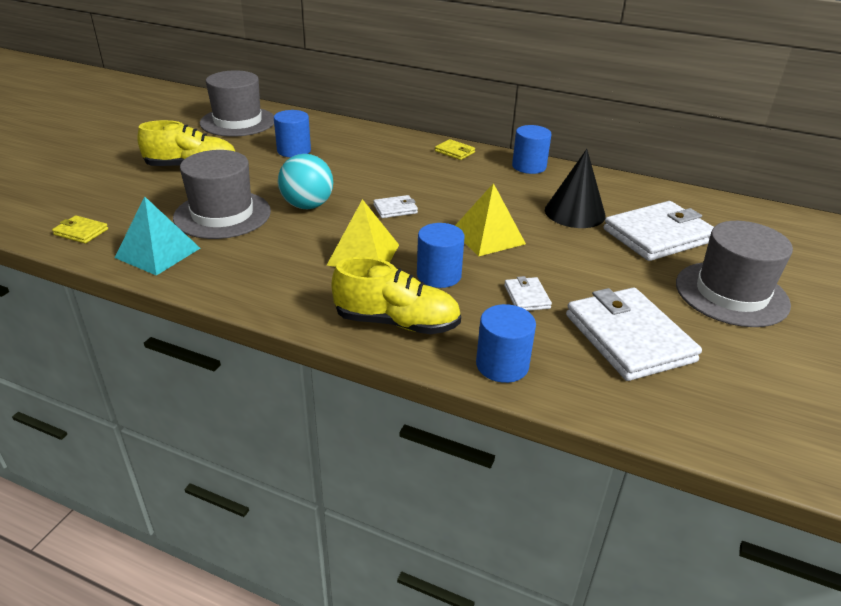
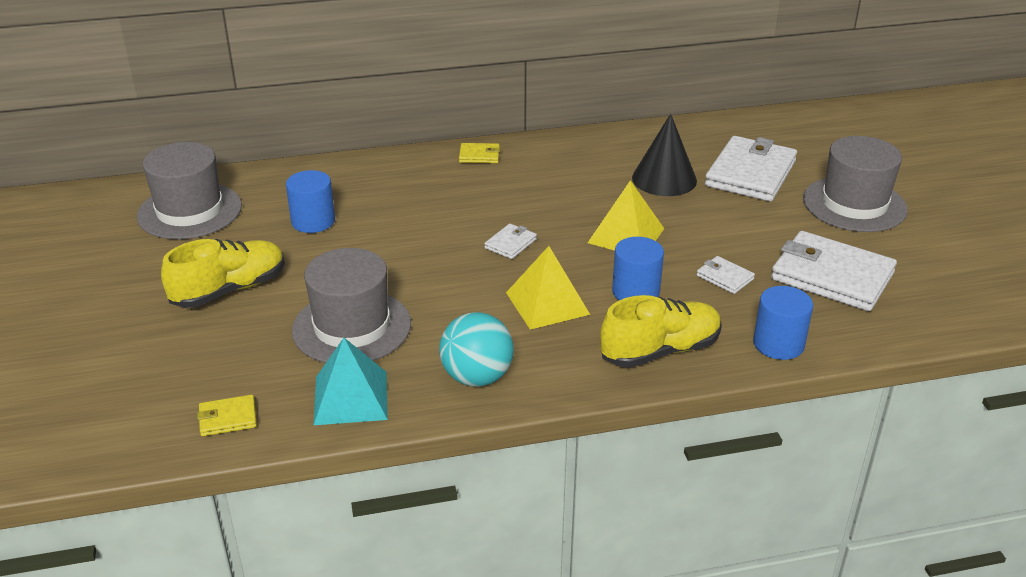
camera: 35 degrees left, 0 degrees up
turquoise ball [278,154,333,209] -> turquoise ball moved to [439,312,514,387]
blue cylinder [512,125,551,174] -> none

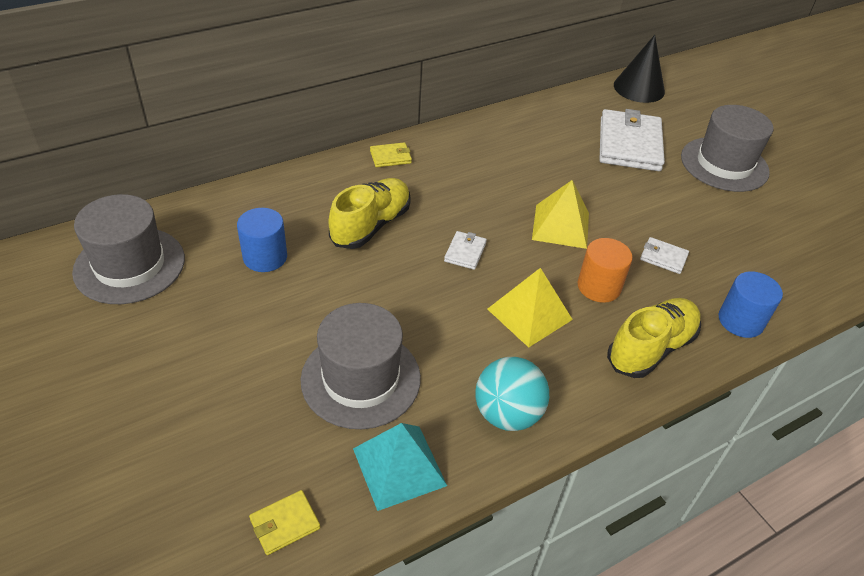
camera: 20 degrees left, 10 degrees up
yellow shoe [161,239,285,308] -> yellow shoe moved to [329,178,411,249]
blue cylinder [612,237,664,300] -> orange cylinder [578,238,633,303]
black cone [632,114,697,196] -> black cone moved to [614,35,665,103]
white wallet [771,231,897,311] -> none

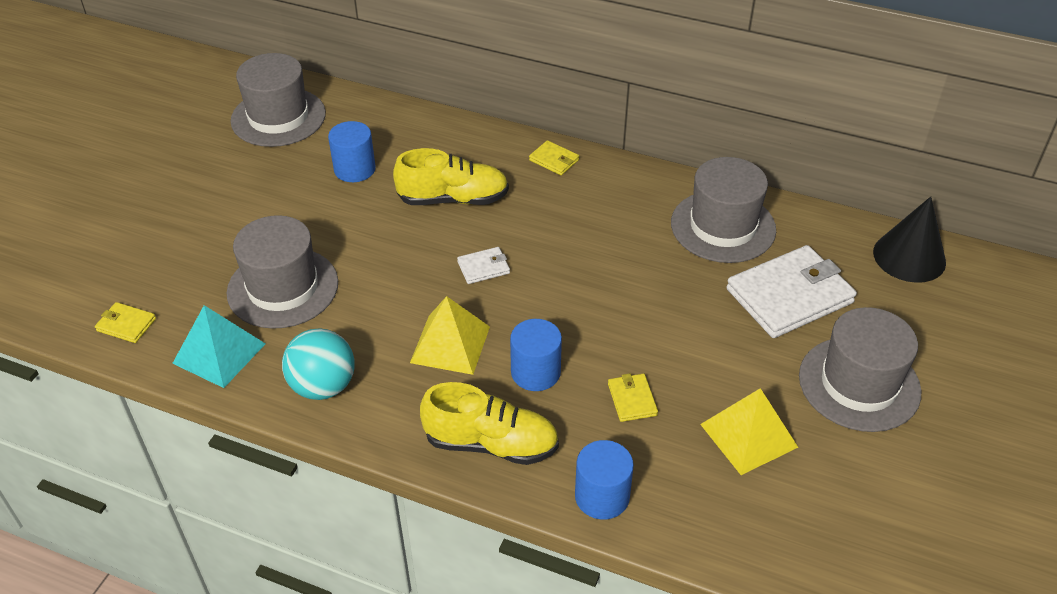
camera: 55 degrees right, 0 degrees up
yellow pyramid [532,180,589,249] -> yellow pyramid moved to [700,388,798,475]
orange cylinder [578,238,633,303] -> blue cylinder [510,319,562,391]
white wallet [640,237,689,274] -> yellow wallet [608,373,658,422]
none -> grey hat [671,157,776,263]

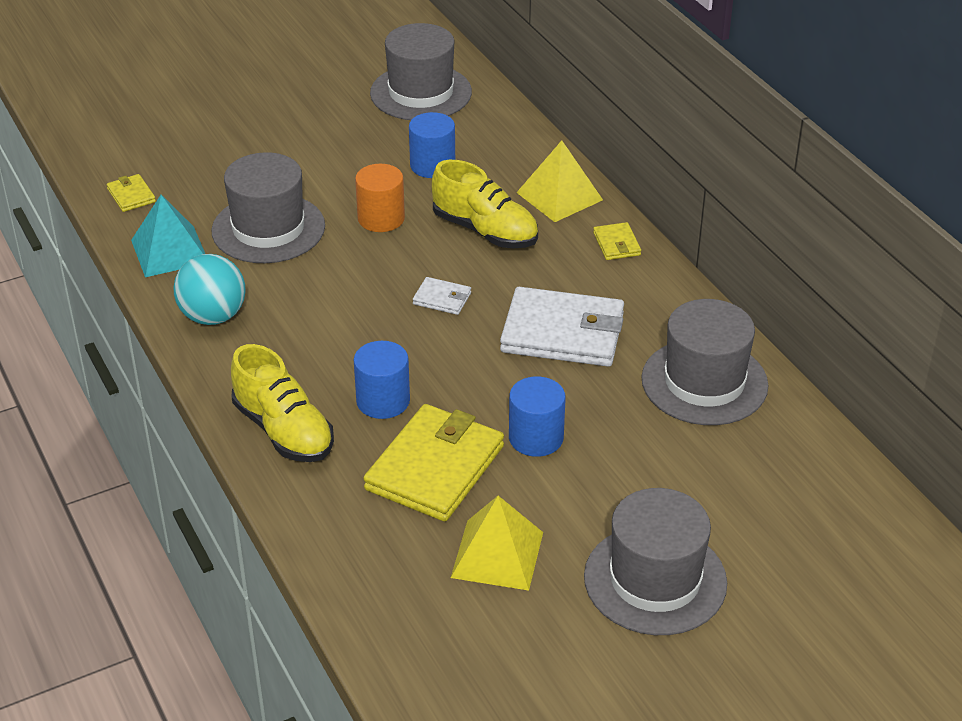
camera: 40 degrees right, 5 degrees down
yellow pyramid [410,296,490,375] -> yellow pyramid moved to [516,140,603,222]
blue cylinder [575,440,634,520] -> blue cylinder moved to [509,376,566,457]
yellow wallet [608,373,658,422] -> yellow wallet [364,404,504,522], size x2.22
white wallet [726,245,857,338] -> white wallet moved to [500,287,624,367]
black cone [873,197,946,283] -> none
none -> orange cylinder [355,164,405,232]

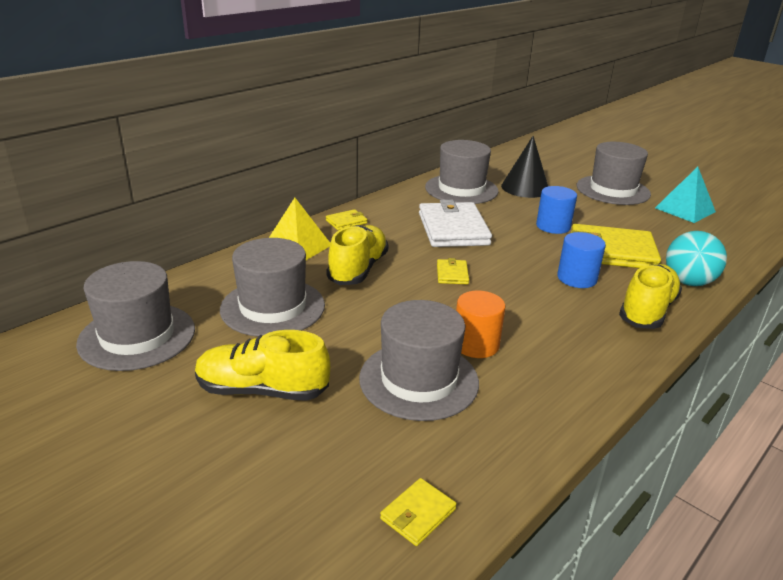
camera: 110 degrees left, 10 degrees down
turquoise pyramid [131,195,205,277] -> turquoise pyramid moved to [655,167,716,223]
turquoise ball [174,254,246,325] -> turquoise ball moved to [666,231,727,286]
orange cylinder [355,164,405,232] -> orange cylinder moved to [456,291,505,358]
blue cylinder [409,112,455,178] -> grey hat [220,238,325,337]
white wallet [413,277,471,315] -> yellow wallet [437,258,469,284]
yellow pyramid [451,496,543,591] -> none
none -> yellow shoe [195,330,330,401]
none -> black cone [501,136,548,198]

